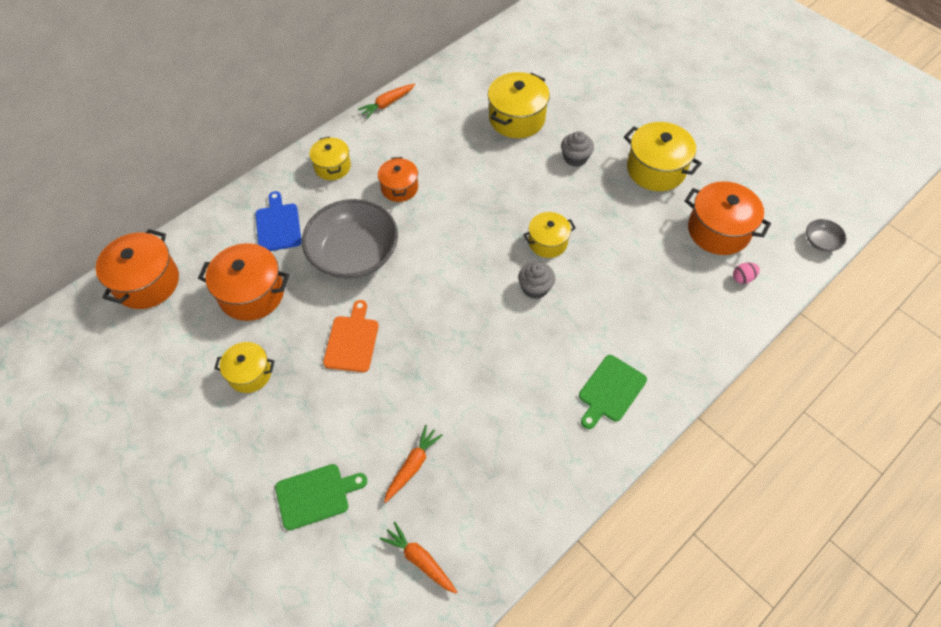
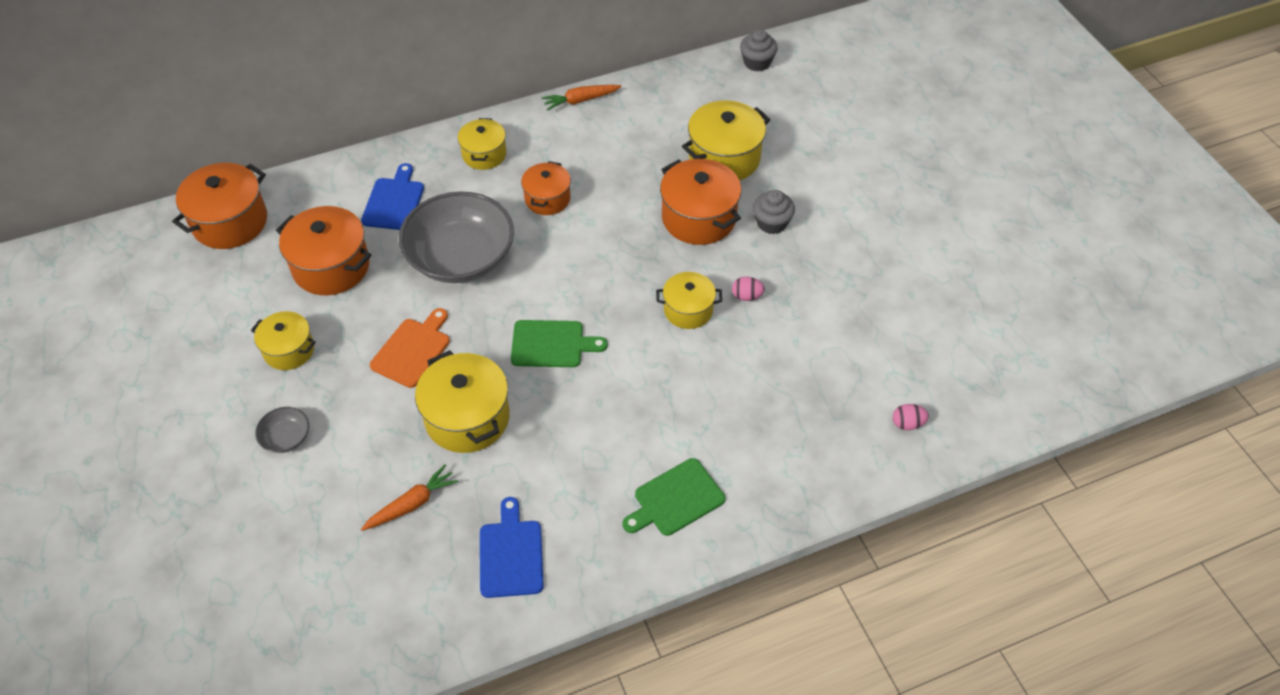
camera: 20 degrees right, 5 degrees down
green cutting board [275,464,367,530] -> green cutting board moved to [511,320,608,367]
orange carrot [380,522,457,594] -> none
grey cupcake [518,262,555,299] -> grey cupcake moved to [740,29,778,71]
yellow pot [624,122,702,191] -> yellow pot moved to [415,350,510,453]
orange pot [685,181,771,255] -> orange pot moved to [660,159,741,245]
grey bowl [806,219,846,252] -> grey bowl moved to [255,407,309,453]
none -> blue cutting board [480,497,544,598]
none -> pink egg [732,277,765,301]

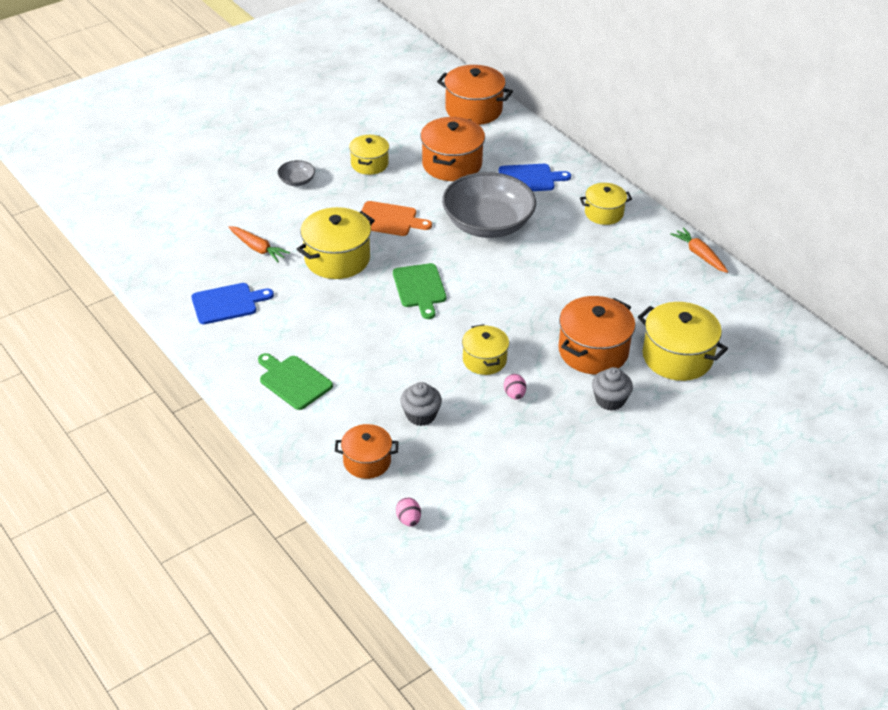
camera: 75 degrees right, 10 degrees down
orange pot [521,161,571,215] -> orange pot moved to [335,424,398,479]
grey cupcake [740,29,778,71] -> grey cupcake moved to [400,382,442,426]

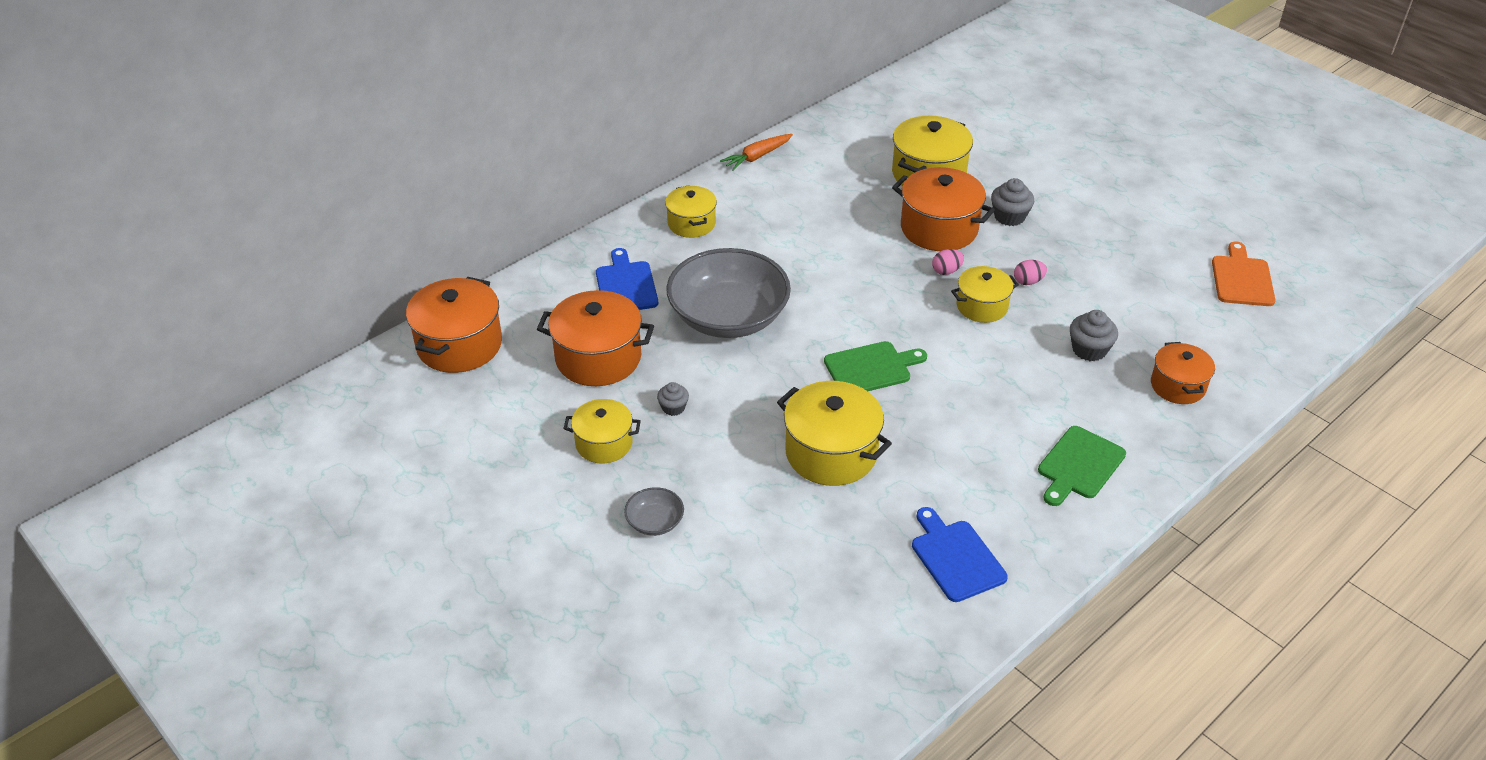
camera: 95 degrees left, 0 degrees up
orange carrot [228,226,290,262] -> none
orange cutting board [361,201,432,236] -> orange cutting board moved to [1212,241,1276,306]
pink egg [396,498,421,526] -> pink egg moved to [932,249,964,275]
none -> grey cupcake [657,382,689,416]

